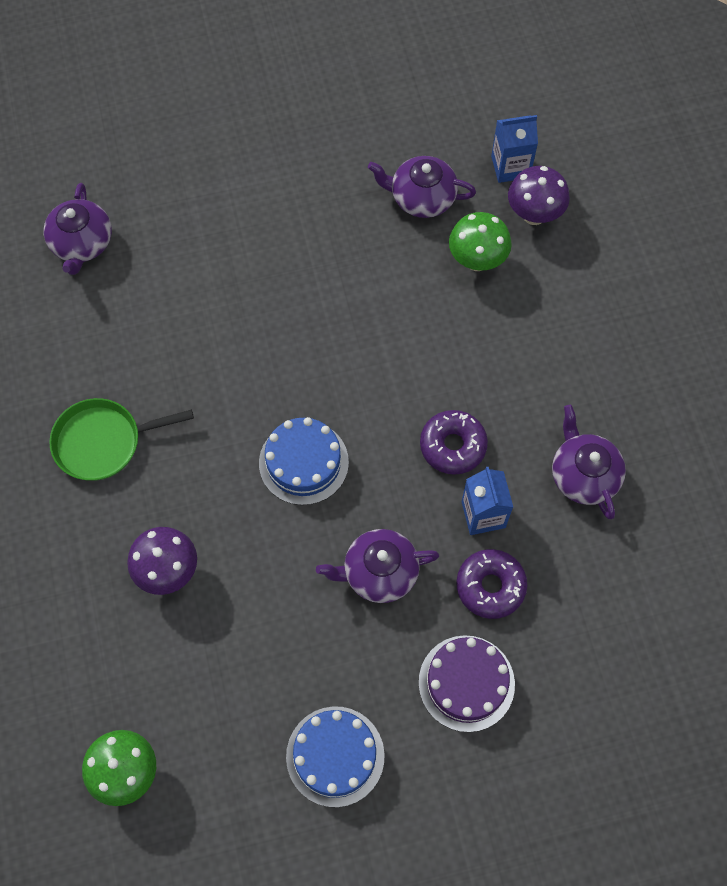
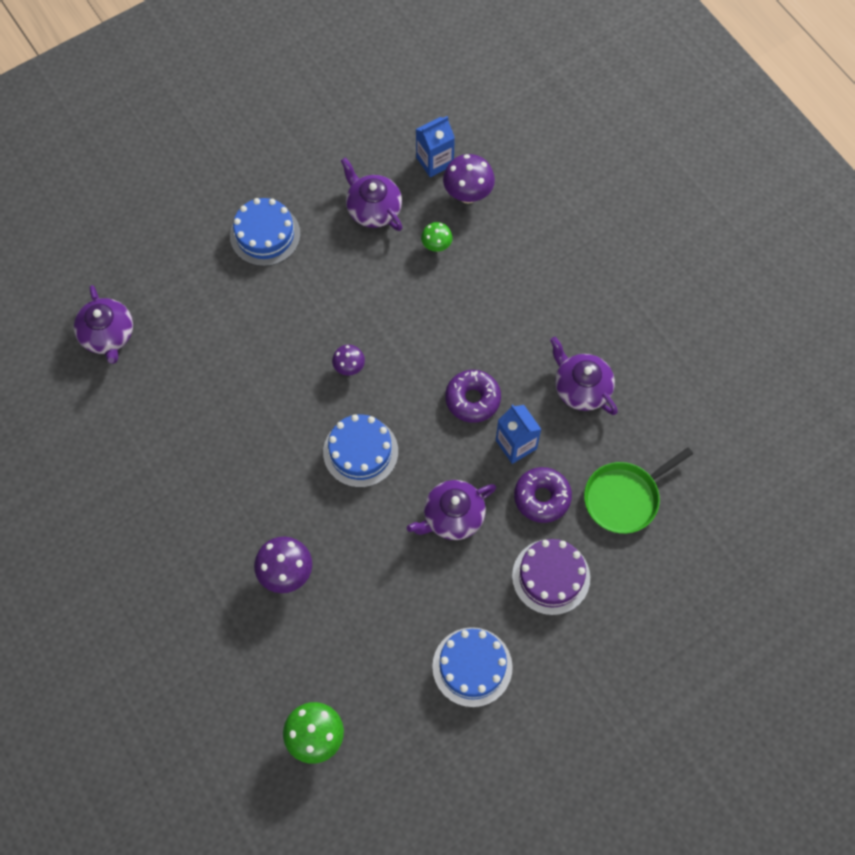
camera: 20 degrees left, 0 degrees up
green pan [49,398,194,481] -> green pan moved to [584,447,693,534]
purple teapot [368,156,476,218] -> purple teapot turned 60 degrees clockwise [341,157,403,231]
green mushroom [449,212,512,271] -> green mushroom [421,222,453,252], size x0.60
none -> blue cake [230,198,301,266]
none -> purple mushroom [332,345,365,376]

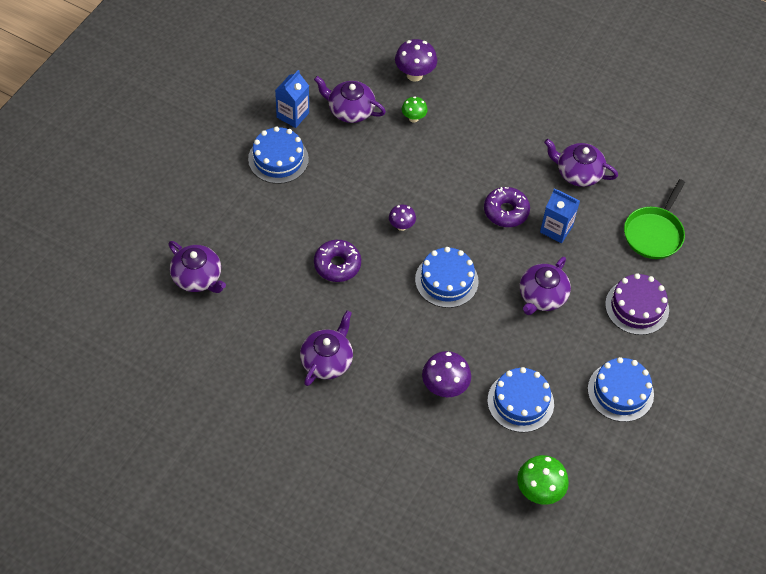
camera: 30 degrees left, 10 degrees down
blue carton [416,116,455,177] -> blue carton moved to [275,70,309,128]
purple donut [514,467,572,523] -> purple donut moved to [314,240,361,282]
none -> purple teapot [300,310,353,386]
none -> blue cake [487,367,554,432]

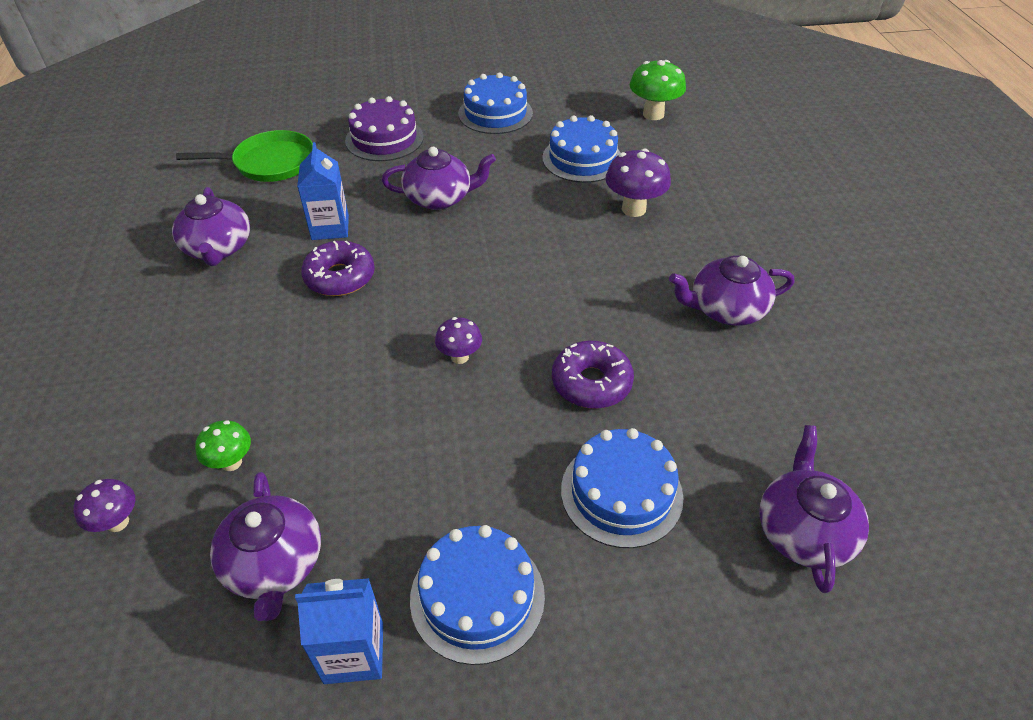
camera: 125 degrees left, 10 degrees down
purple mushroom [395,39,437,82] -> purple mushroom [73,479,135,532], size x0.60
blue cake [415,247,479,308] -> blue cake moved to [561,428,684,548]

